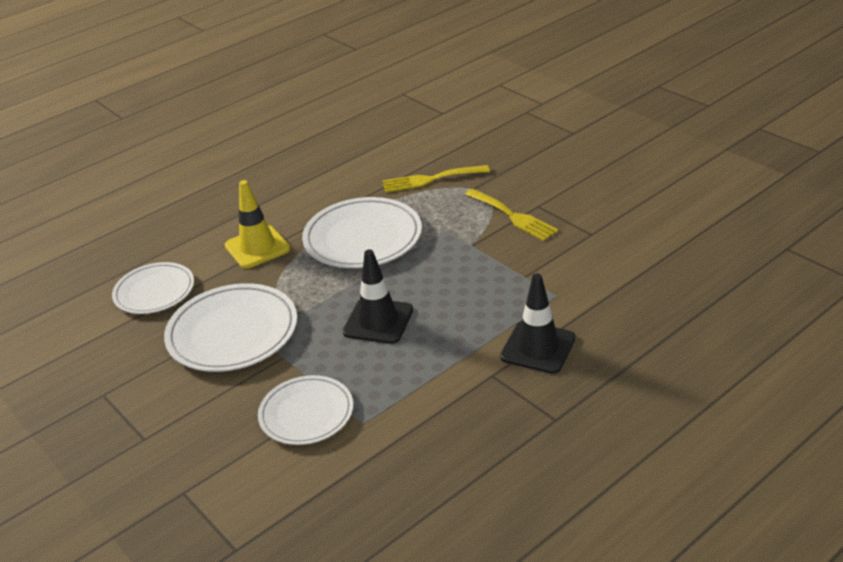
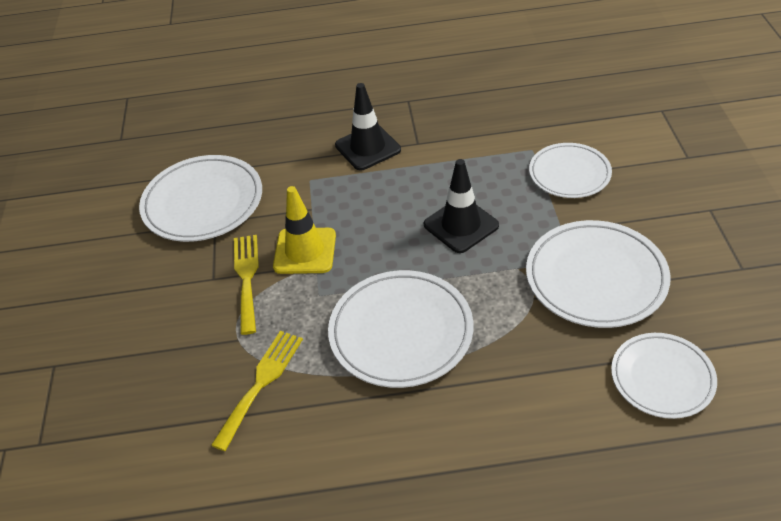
camera: 145 degrees left, 10 degrees up
yellow traffic cone [225,180,291,269] -> yellow traffic cone moved to [273,186,336,274]
yellow fork [382,165,490,193] -> yellow fork turned 90 degrees counterclockwise [211,331,303,451]
none -> white plate [139,155,262,242]

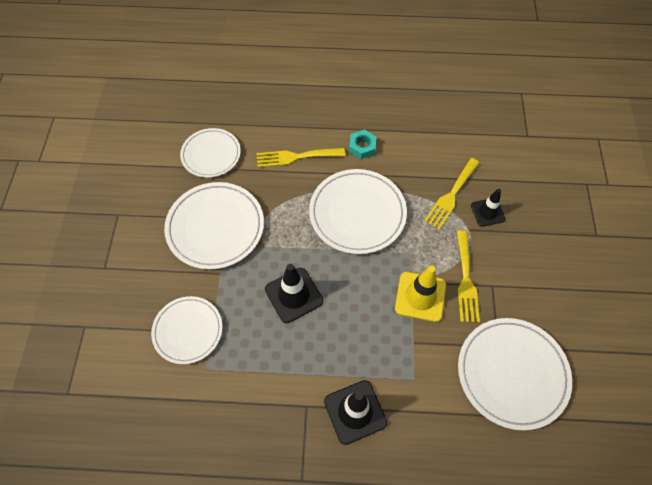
camera: 175 degrees left, 15 degrees up
none -> yellow fork [257,148,345,167]
none -> turquoise nut [349,130,377,159]
none -> black traffic cone [471,189,506,227]

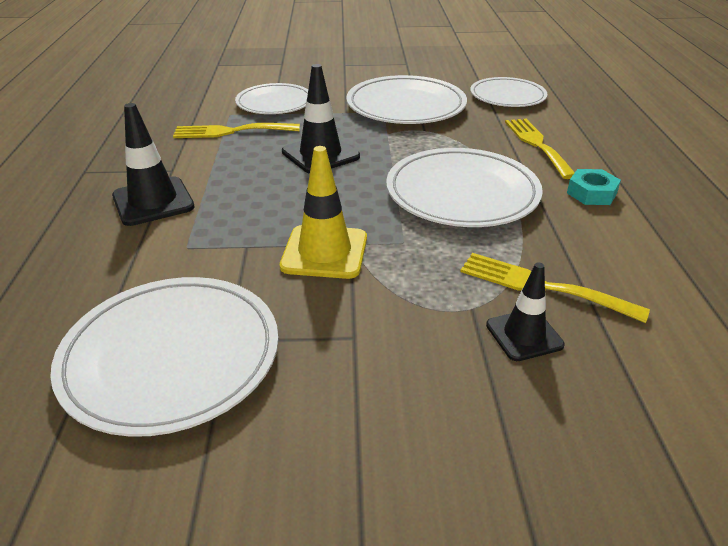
camera: 85 degrees right, 25 degrees down
yellow fork [457,230,480,322] -> yellow fork moved to [173,123,300,138]

